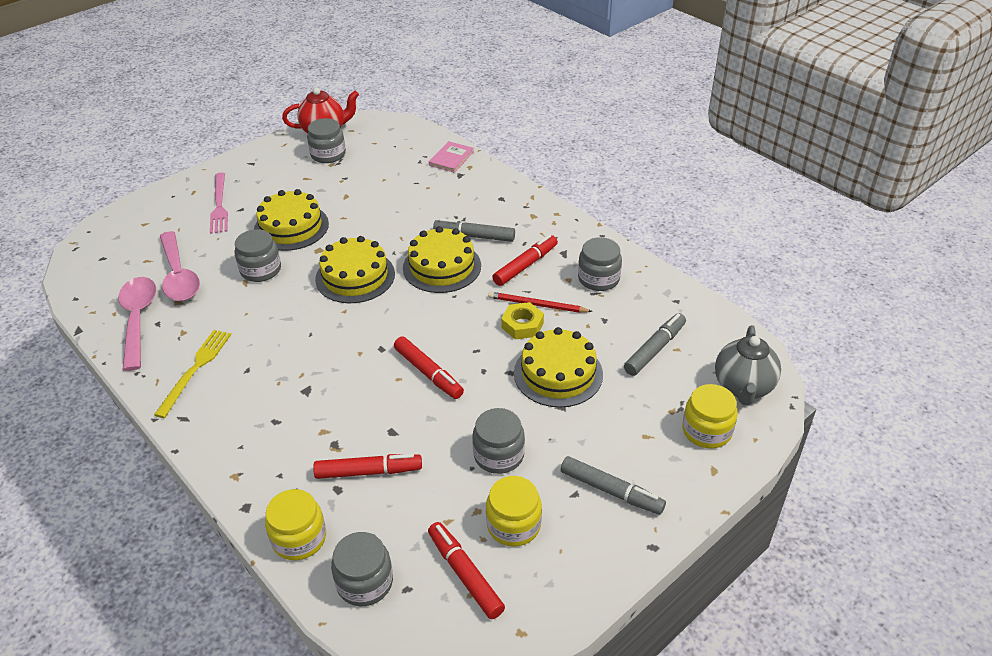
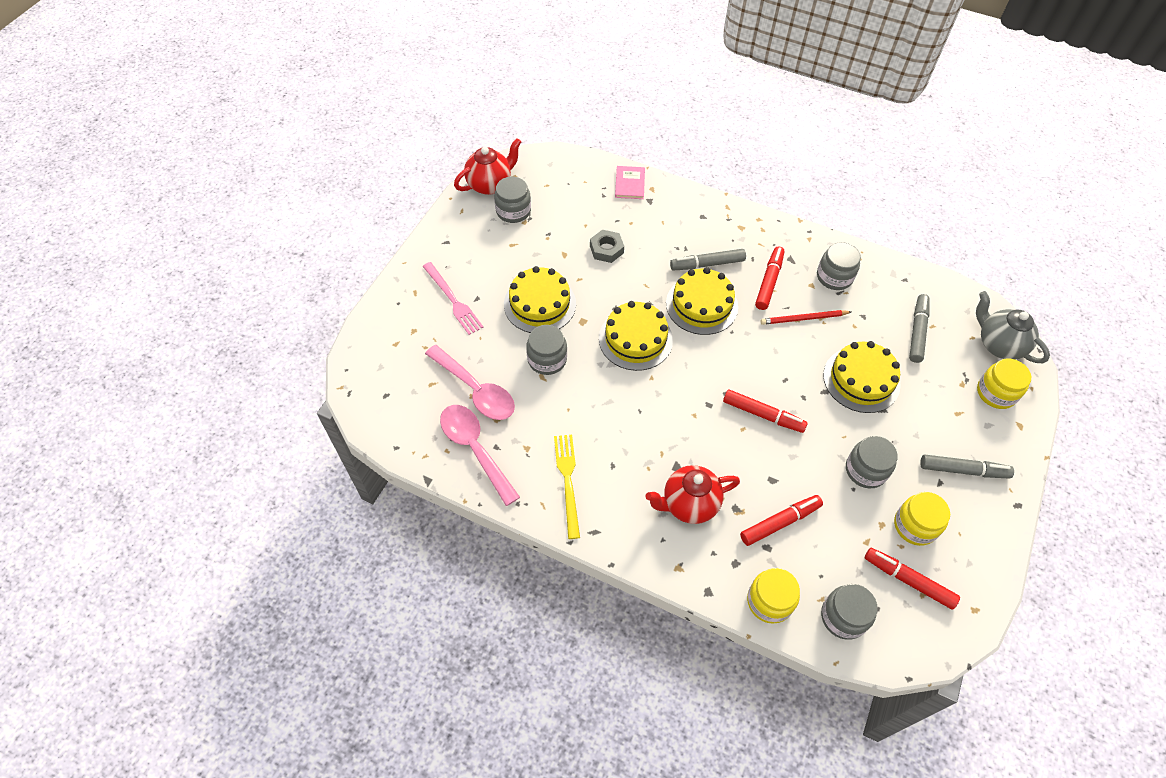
camera: 25 degrees left, 15 degrees up
yellow nut [501,302,544,339] -> none
grey teapot [715,325,781,406] -> grey teapot turned 150 degrees clockwise [976,291,1050,363]
none -> grey nut [590,230,624,263]
none -> red teapot [646,465,740,524]

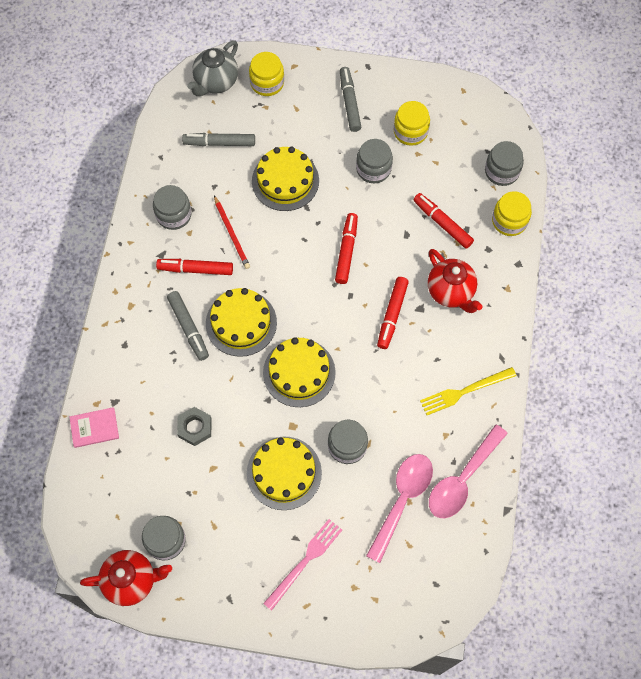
camera: 105 degrees left, 10 degrees up
red teapot [454,138,521,195] -> red teapot turned 135 degrees clockwise [80,550,172,606]
red marker [865,548,960,610] -> red marker moved to [377,277,409,349]

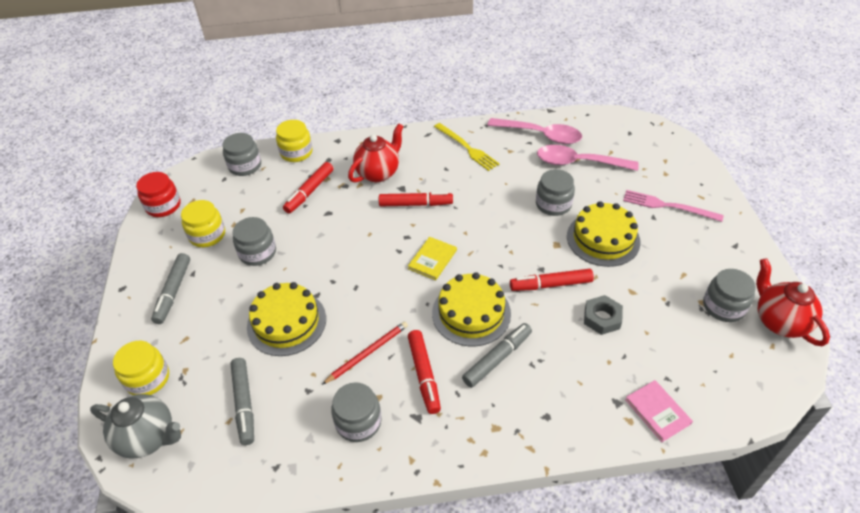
camera: 105 degrees left, 20 degrees down
yellow cake [263,337,336,407] -> none
red marker [335,213,358,284] -> red marker moved to [510,269,594,291]
grey marker [340,67,361,132] -> grey marker turned 60 degrees counterclockwise [151,253,190,324]
none -> red jar [136,172,181,217]
none -> yellow book [408,237,457,280]

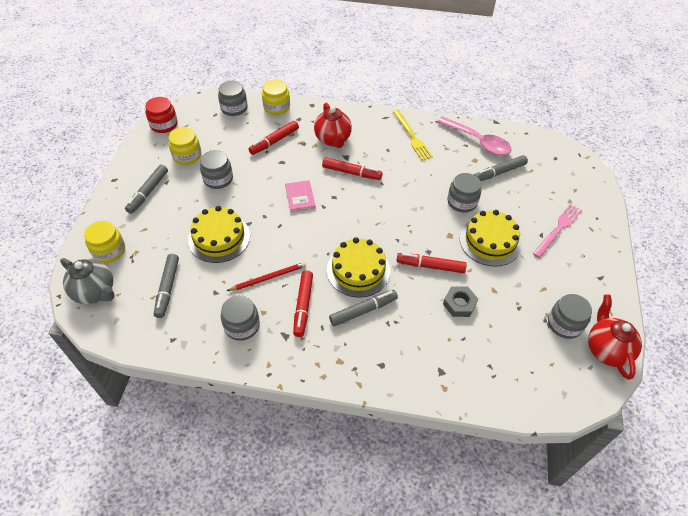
camera: 15 degrees right, 5 degrees up
red teapot [348,123,404,183] -> red teapot turned 105 degrees clockwise [314,103,352,148]
yellow book [408,237,457,280] -> none
pink spoon [537,145,639,171] -> grey marker [474,155,528,181]
pink fork [623,190,724,222] -> pink fork turned 90 degrees clockwise [533,204,582,258]
pink book [625,380,693,442] -> pink book moved to [285,180,316,212]

